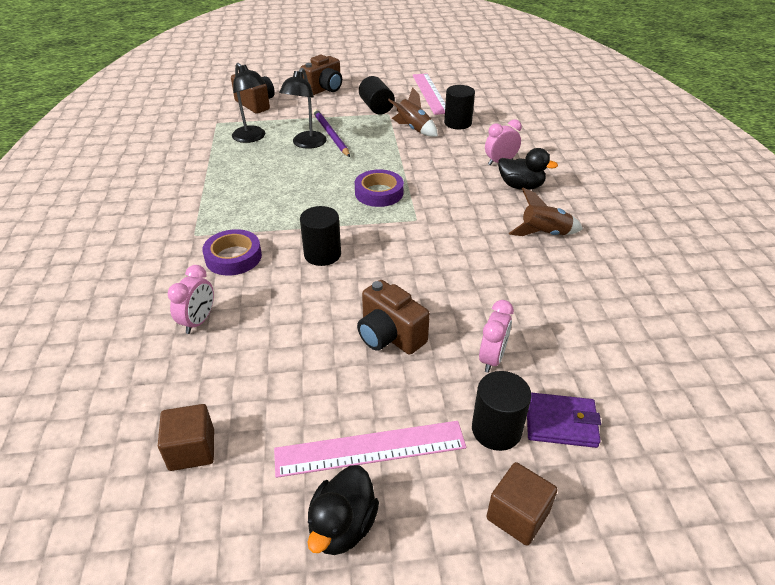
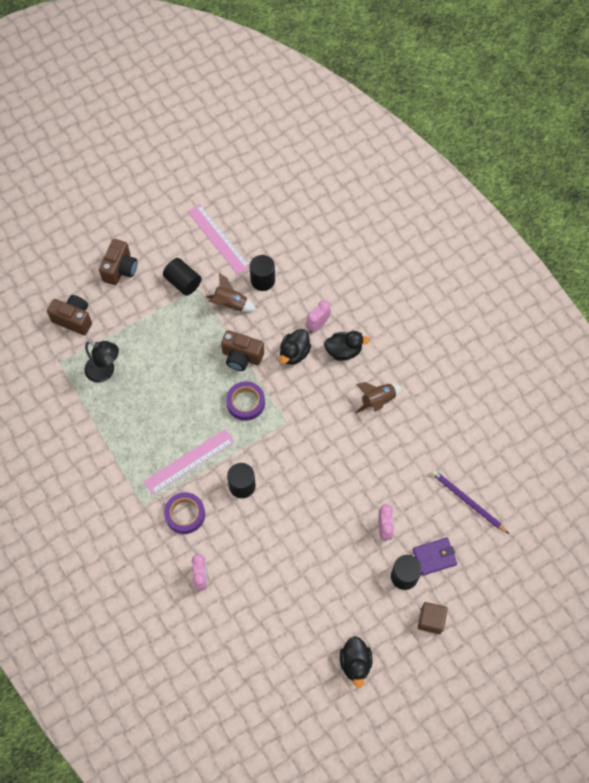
camera: 25 degrees left, 25 degrees up
brown cube [158,404,214,471] -> none
pink ruler [274,421,466,478] -> pink ruler moved to [144,429,235,495]
black lamp [279,68,327,149] -> none
purple pencil [313,109,350,157] -> purple pencil moved to [431,470,509,534]
brown camera [357,280,430,355] -> brown camera moved to [221,330,264,371]
none -> black duck [280,329,311,365]

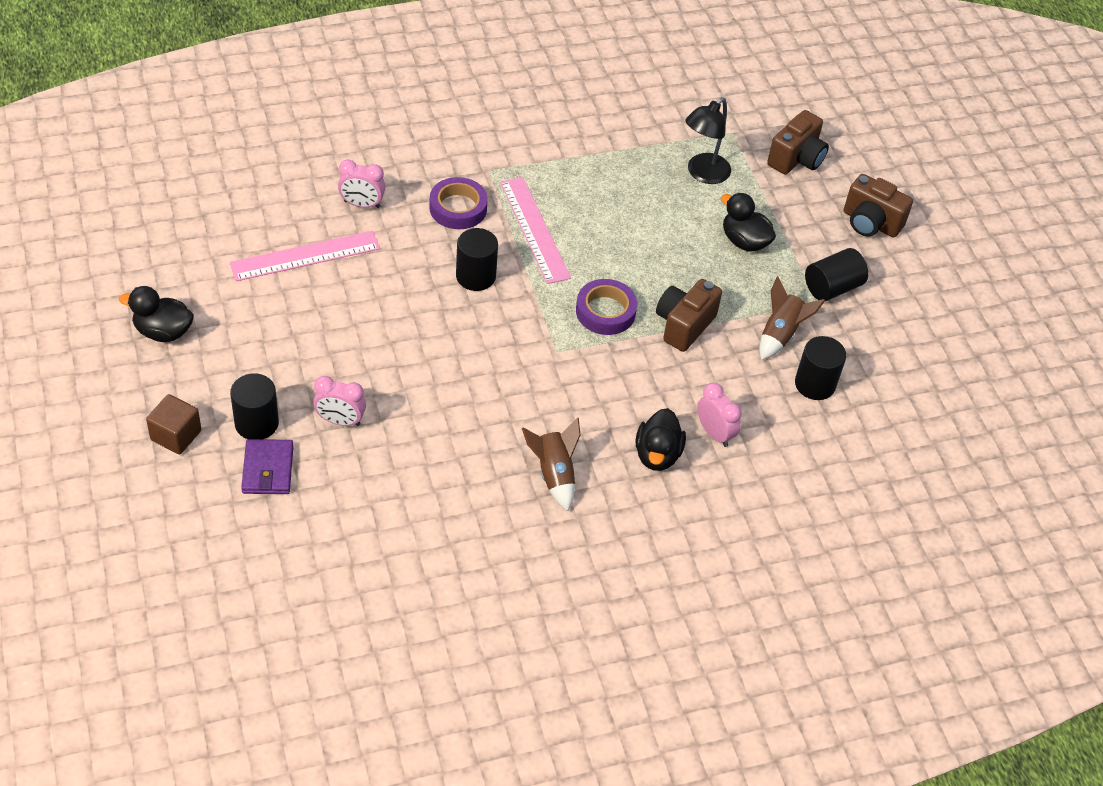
camera: 100 degrees right, 15 degrees down
pink ruler [188,204,250,275] -> pink ruler moved to [229,231,380,281]
black duck [280,329,311,365] -> black duck moved to [721,193,776,251]
purple pencil [431,470,509,534] -> none

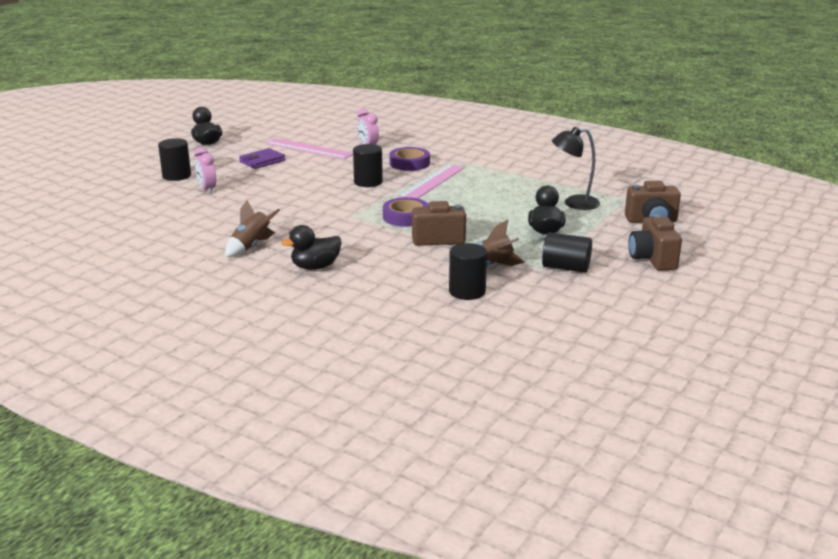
camera: 55 degrees right, 25 degrees down
brown cube [146,394,201,454] -> none
purple wallet [241,439,294,494] -> purple wallet moved to [239,148,285,169]
pink clock [697,383,742,447] -> none

